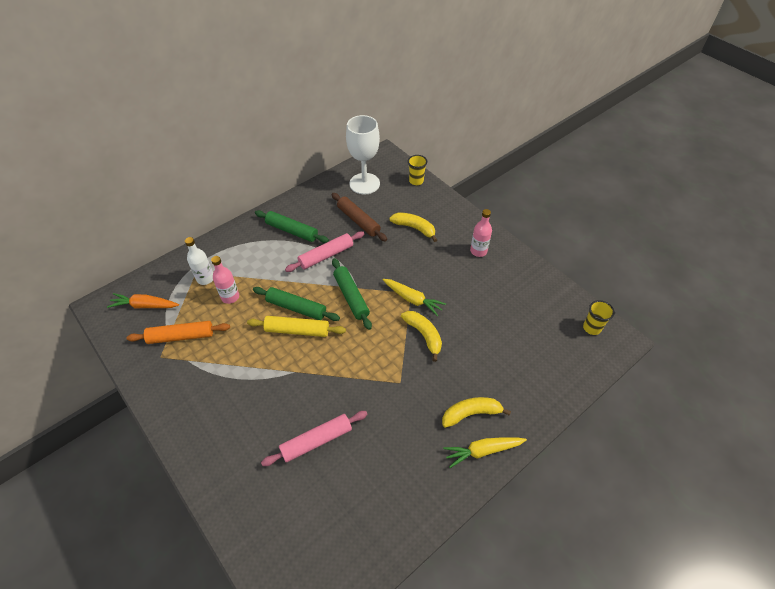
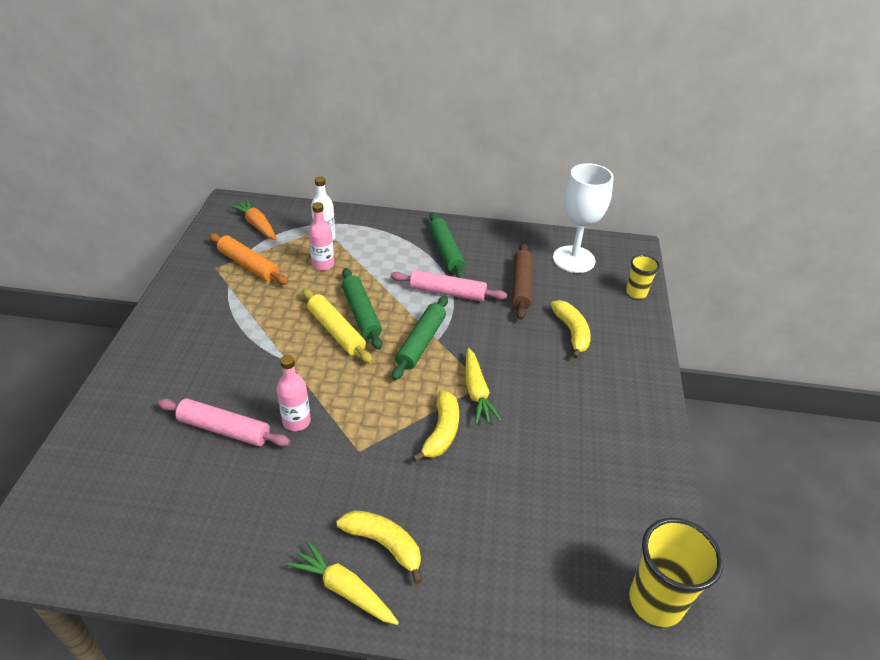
camera: 45 degrees right, 10 degrees down
pink bottle [470,209,492,257] -> pink bottle moved to [277,355,311,431]
yellow cup [583,300,615,335] -> yellow cup [629,518,723,627], size x1.73

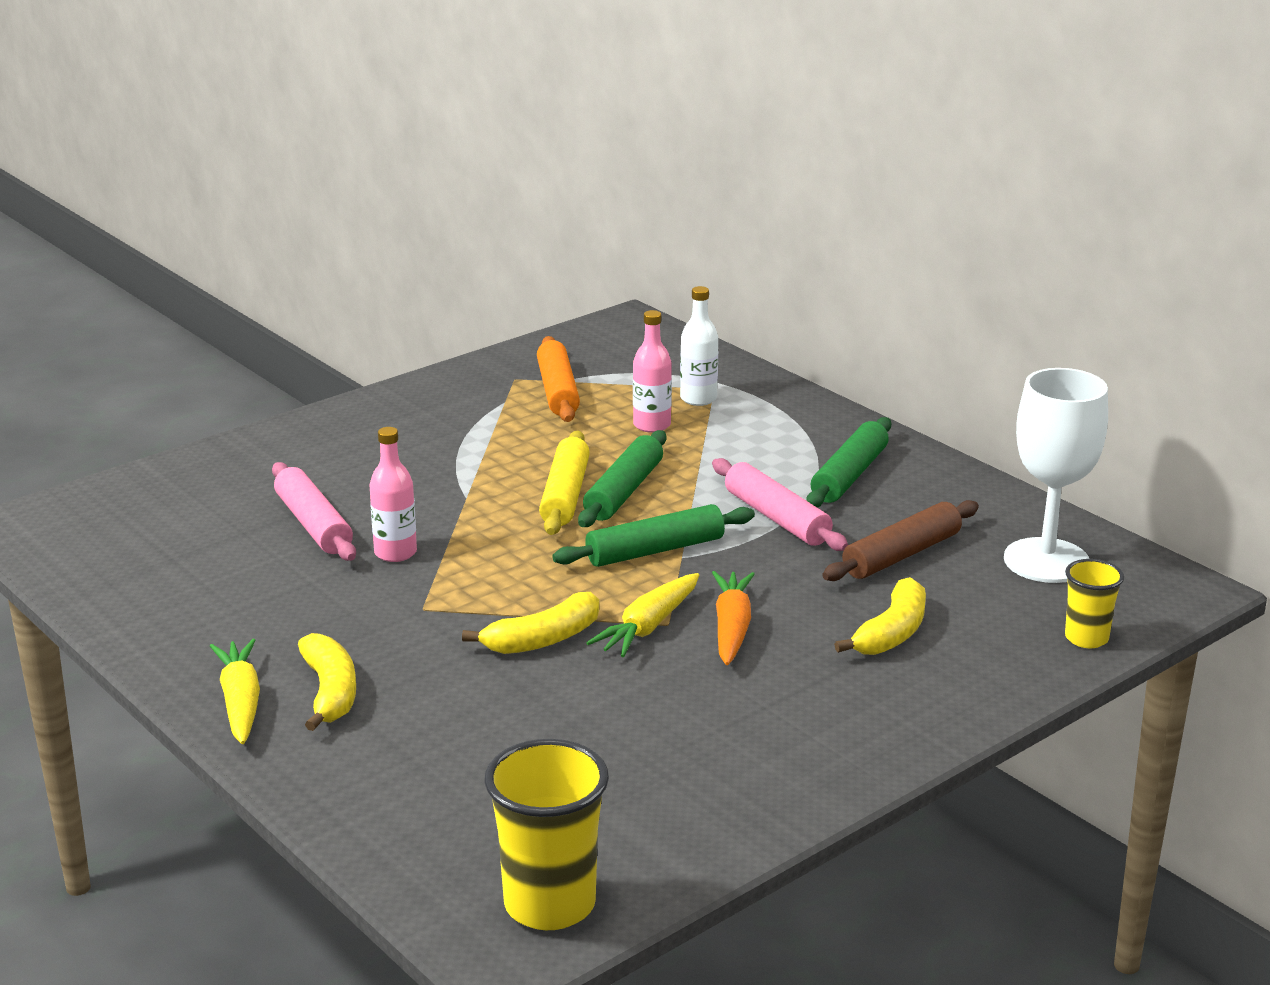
camera: 45 degrees right, 15 degrees down
orange carrot [229,199,277,240] -> orange carrot moved to [712,571,755,665]

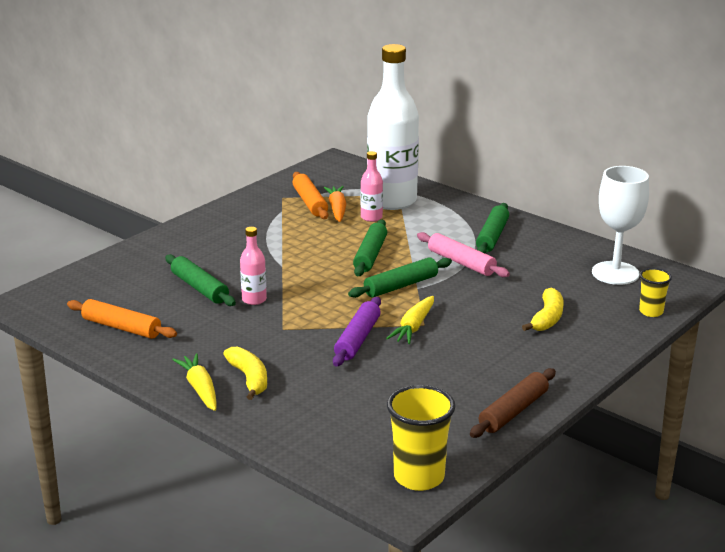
camera: 10 degrees left, 0 degrees up
pink rolling pin [272,462,356,561] -> green rolling pin [165,254,236,306]
yellow banana [462,592,599,654] -> purple rolling pin [333,297,381,366]
yellow rolling pin [539,431,590,535] -> none
white bottle [680,286,718,406] -> white bottle [367,44,419,210], size x2.34
orange carrot [712,571,755,665] -> orange carrot moved to [323,186,347,222]
brown rolling pin [822,500,979,581] -> brown rolling pin moved to [470,368,556,438]
none -> orange rolling pin [67,299,177,339]

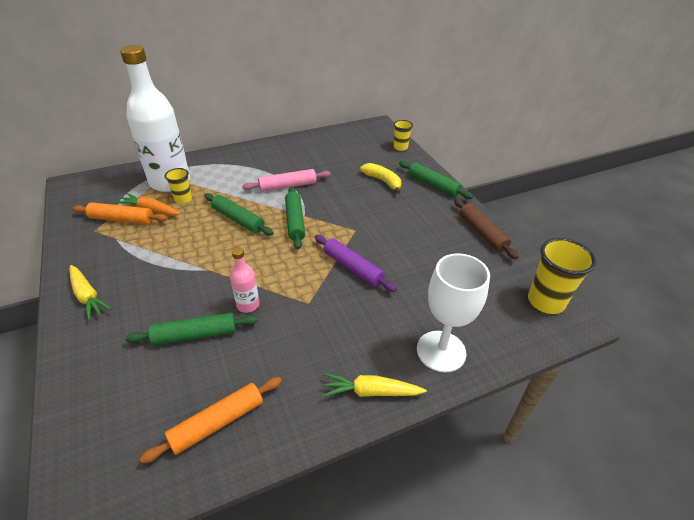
camera: 65 degrees left, 15 degrees up
yellow banana [223,347,267,400] -> none
pink bottle [361,151,383,222] -> yellow cup [165,168,192,204]
yellow carrot [386,296,434,344] -> yellow carrot moved to [69,265,112,320]
green rolling pin [476,203,509,254] -> green rolling pin moved to [399,161,473,199]
white goblet [592,166,649,285] -> white goblet moved to [417,253,490,373]

